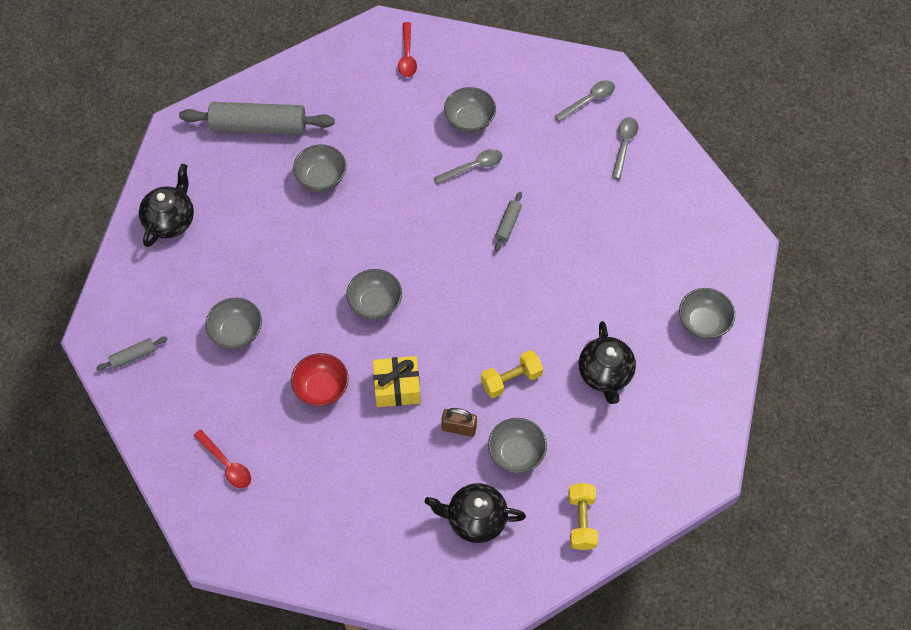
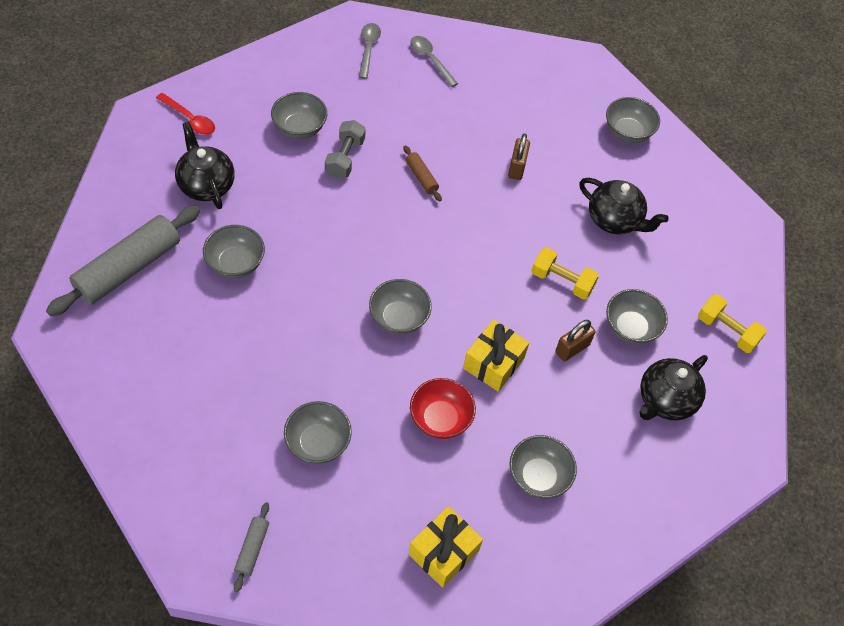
camera: 55 degrees left, 5 degrees down
black teapot [139,164,194,247] -> black teapot moved to [175,122,235,209]
red spoon [193,429,251,488] -> yellow gift [409,506,483,588]
grey spoon [434,149,502,184] -> grey dumbbell [325,120,366,179]
yellow dumbbell [481,350,543,398] -> yellow dumbbell turned 75 degrees counterclockwise [532,248,599,299]
grey rolling pin [495,192,522,252] -> brown rolling pin [403,145,442,202]
none -> brown padlock [508,134,530,180]
none -> grey bowl [509,435,577,499]

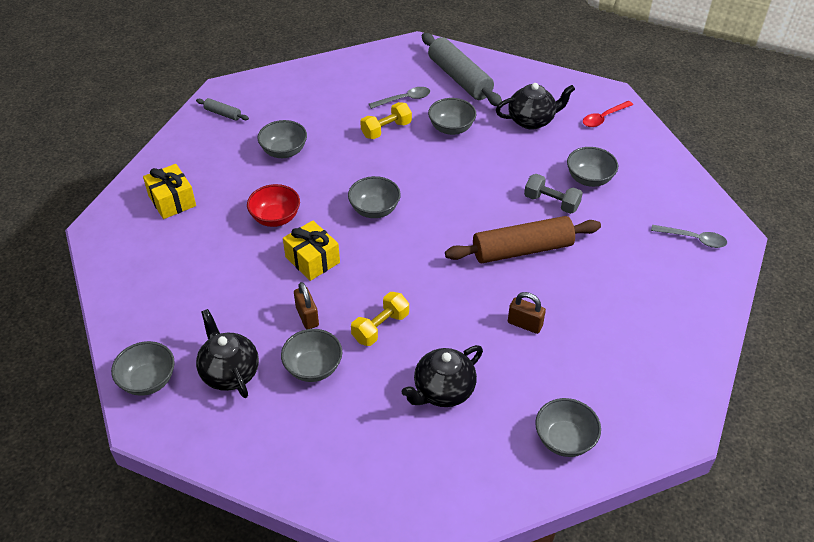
camera: 110 degrees right, 10 degrees down
brown rolling pin [403,145,442,202] -> brown rolling pin [445,216,601,263], size x2.23
grey spoon [411,36,458,87] -> grey spoon moved to [369,87,430,109]
grey bowl [509,435,577,499] -> grey bowl moved to [111,341,175,396]
yellow dumbbell [698,294,767,353] -> yellow dumbbell moved to [360,102,412,139]

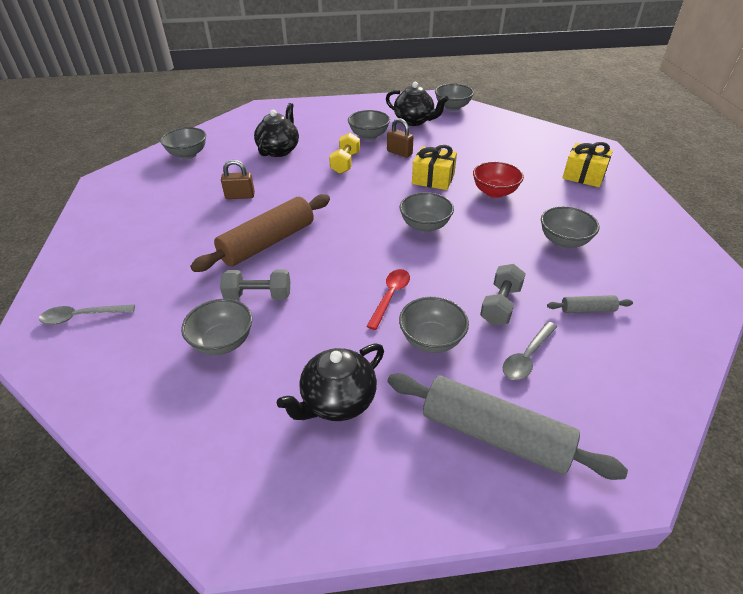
camera: 150 degrees right, 5 degrees down
grey rolling pin [196,98,249,121] -> grey rolling pin moved to [547,295,633,313]
yellow dumbbell [360,102,412,139] -> grey dumbbell [480,264,526,325]
red spoon [583,101,633,127] -> red spoon moved to [366,269,410,330]

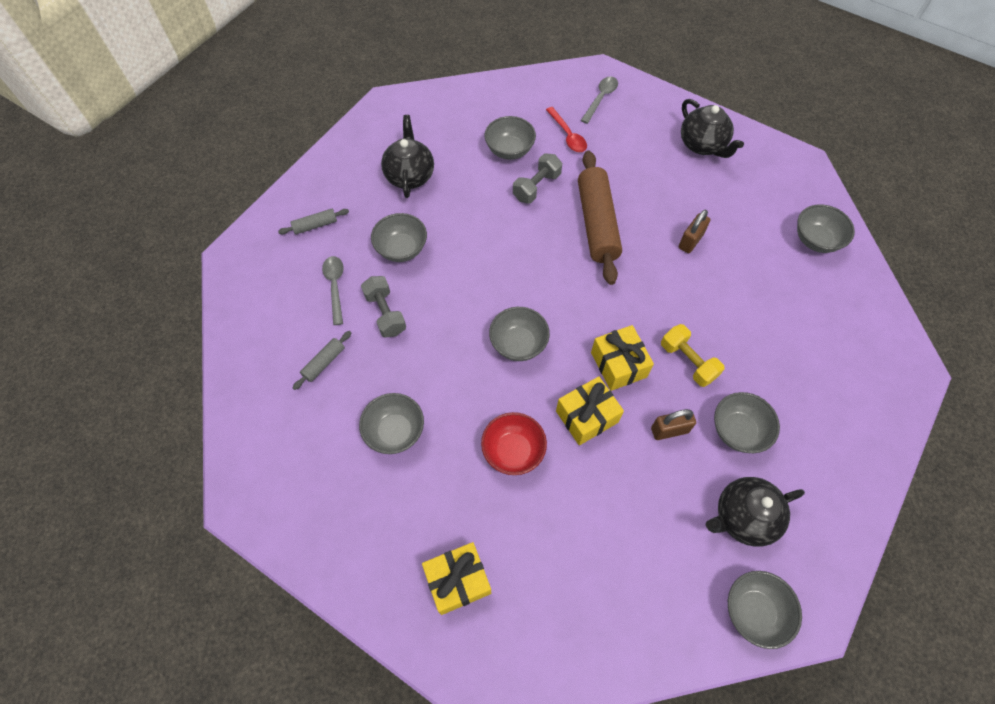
camera: 130 degrees right, 20 degrees up
black teapot [254,103,299,157] -> black teapot moved to [681,99,744,158]
red spoon [366,269,410,330] -> red spoon moved to [546,107,587,152]
grey rolling pin [387,373,628,480] -> grey rolling pin [278,209,349,234], size x0.45
none -> yellow gift [591,325,654,391]

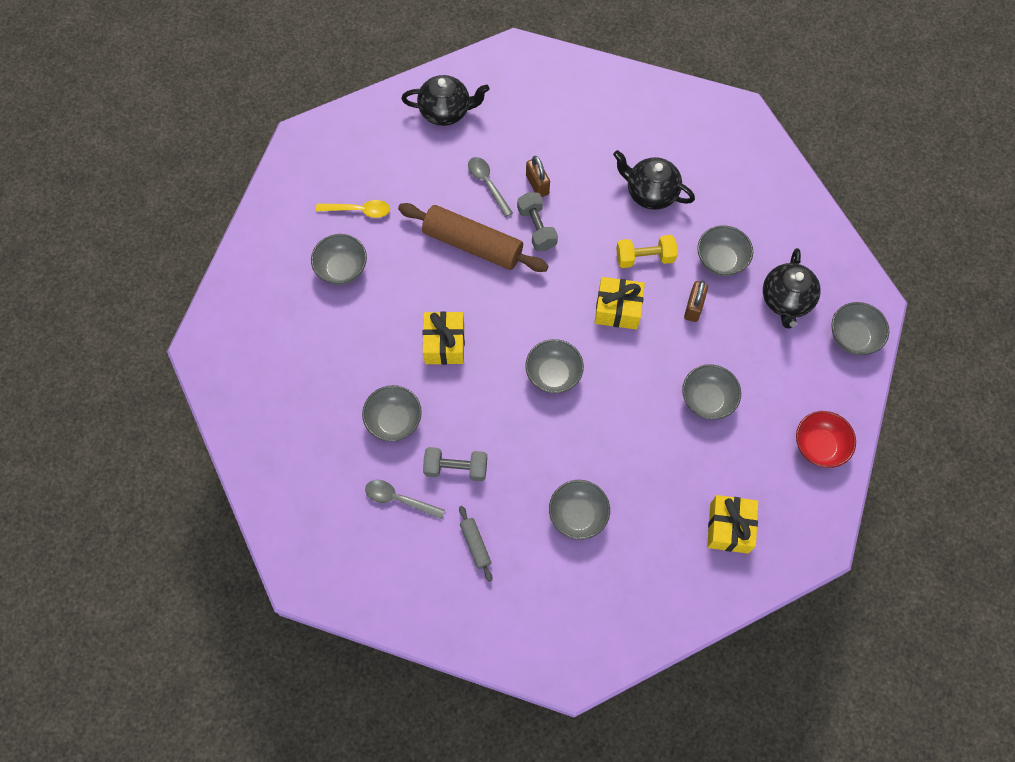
camera: 60 degrees left, 5 degrees up
grey rolling pin [278,209,349,234] -> none
black teapot [381,115,434,198] -> black teapot moved to [613,150,695,210]
red bowl [481,412,547,475] -> red bowl moved to [796,411,856,468]
grey dumbbell [513,153,562,203] -> grey dumbbell moved to [517,192,558,251]
red spoon [546,107,587,152] -> yellow spoon [316,200,390,218]
yellow gift [556,376,624,445] -> yellow gift moved to [422,311,465,365]
grey spoon [581,77,618,124] -> grey spoon moved to [468,157,513,217]
grey bowl [797,204,855,253] -> grey bowl moved to [682,364,741,420]

